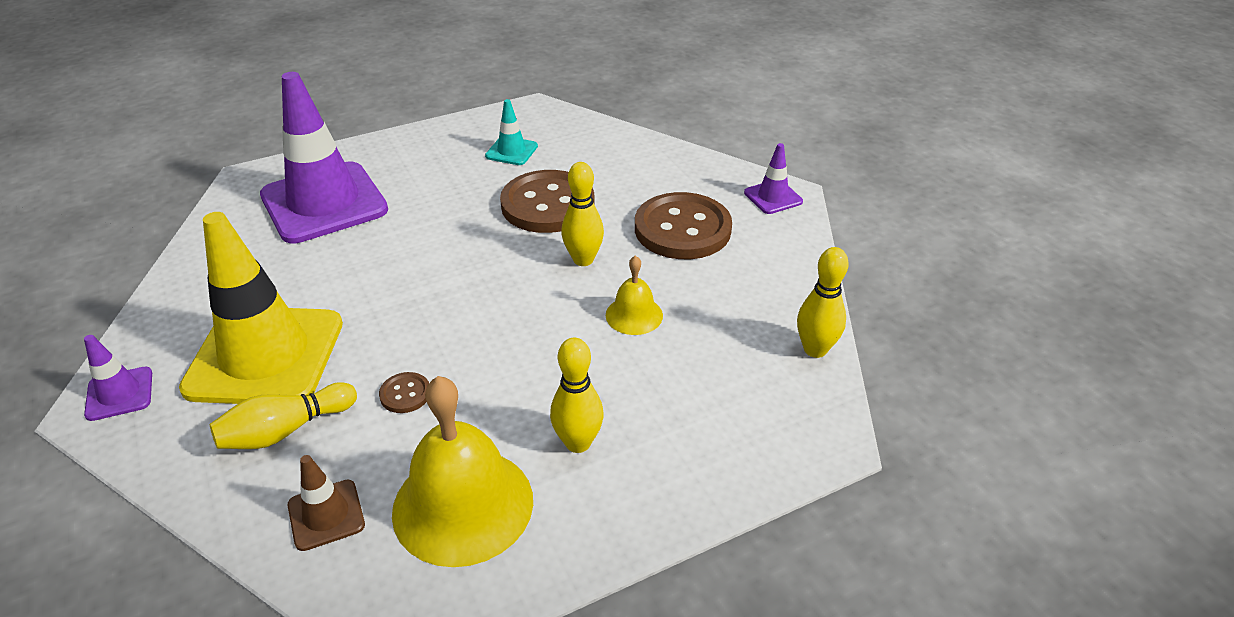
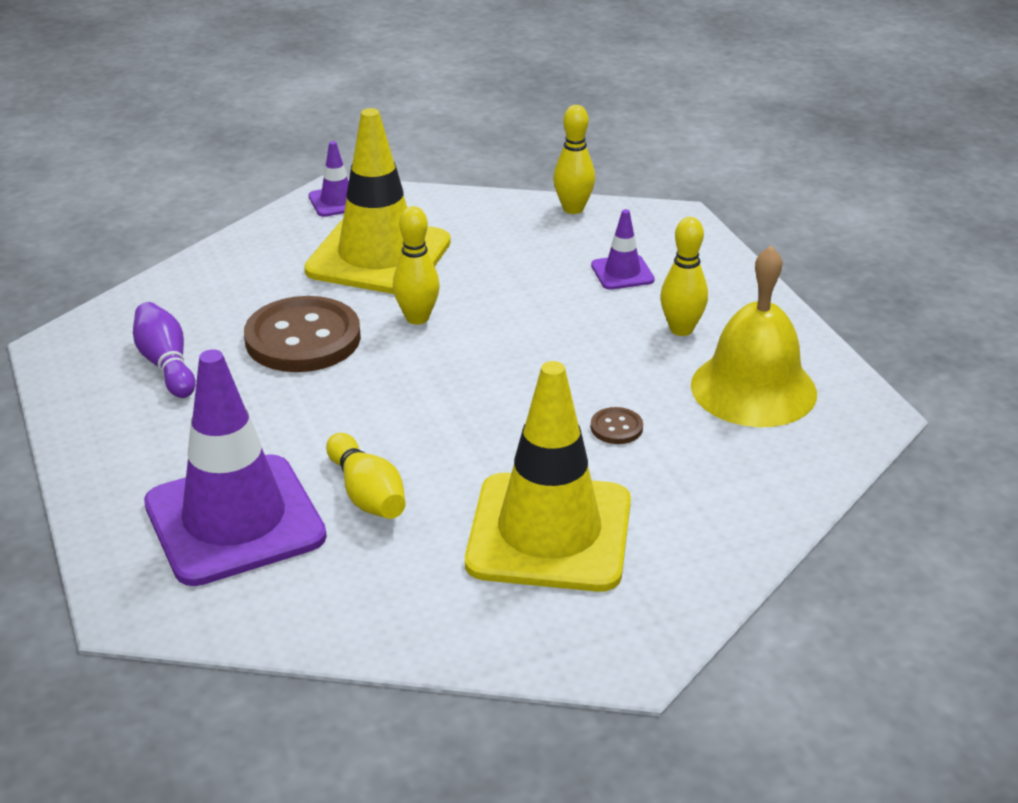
camera: 85 degrees left, 5 degrees down
purple traffic cone [84,335,152,421] -> purple traffic cone moved to [591,209,655,290]
yellow bowling pin [210,382,357,449] -> yellow bowling pin moved to [326,433,406,519]
brown traffic cone [288,455,365,551] -> none
turquoise traffic cone [485,99,538,165] -> purple bowling pin [133,302,196,398]
yellow bell [606,255,663,335] -> none
brown button [635,192,732,259] -> yellow traffic cone [304,108,451,294]

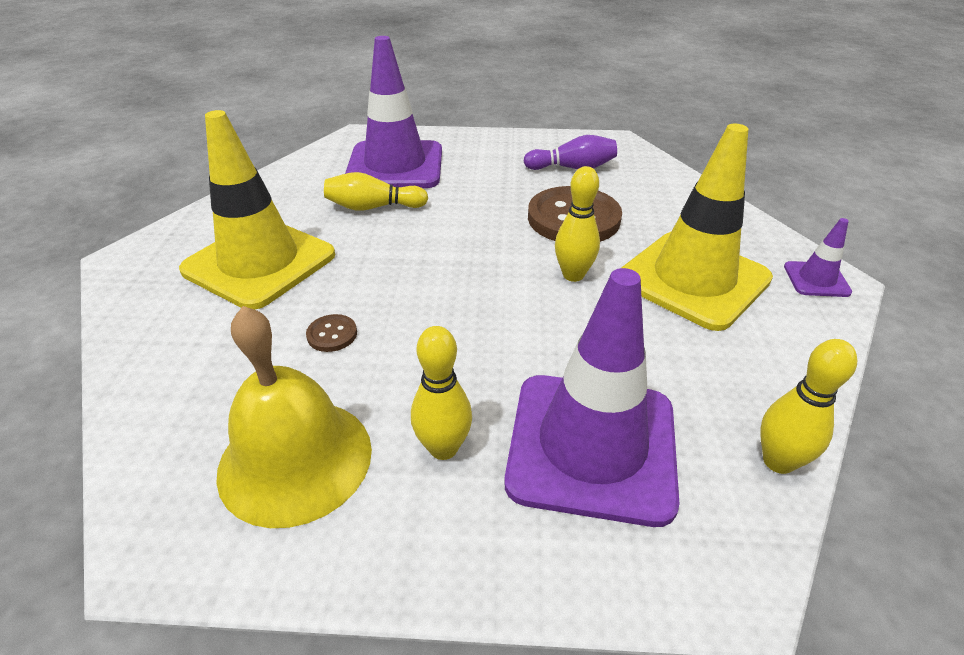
camera: 115 degrees right, 5 degrees up
purple traffic cone [591,209,655,290] -> purple traffic cone [504,268,679,527], size x2.28

